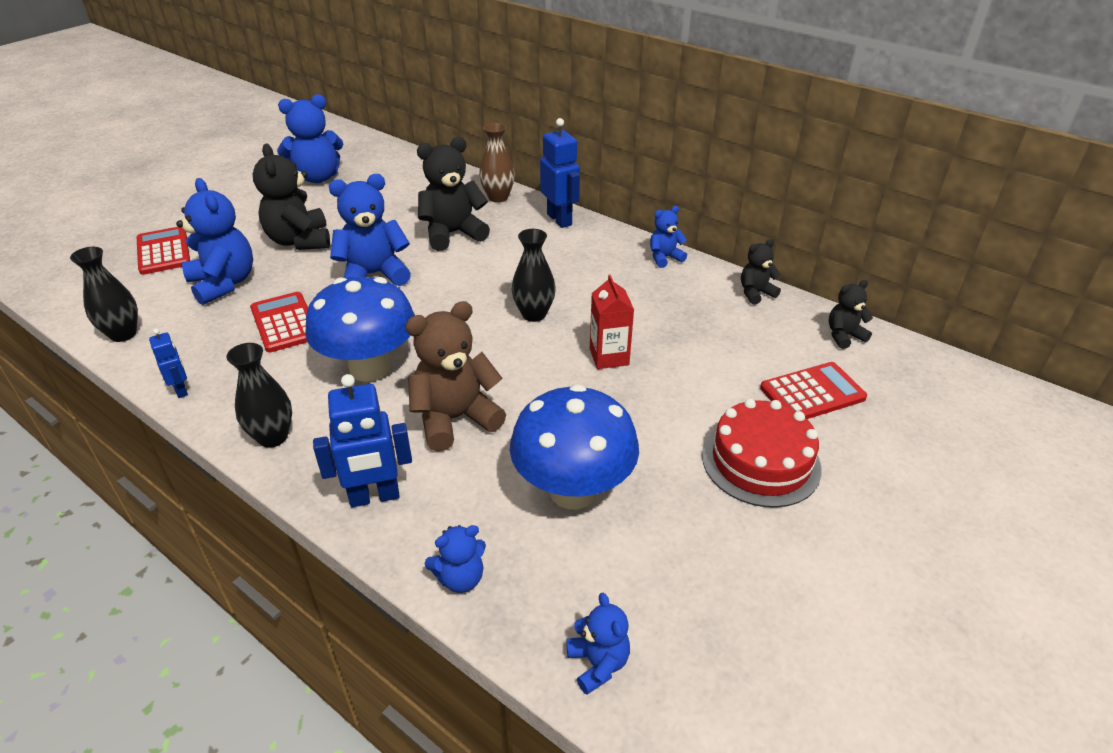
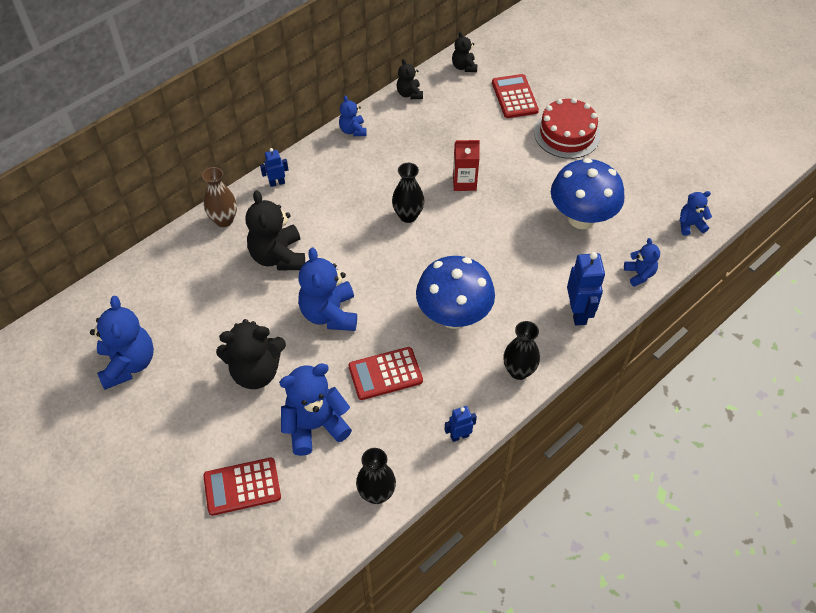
camera: 80 degrees left, 15 degrees up
brown teddy bear [405,301,506,451] -> none
blue robot [540,118,580,228] -> blue robot [260,148,288,187], size x0.56

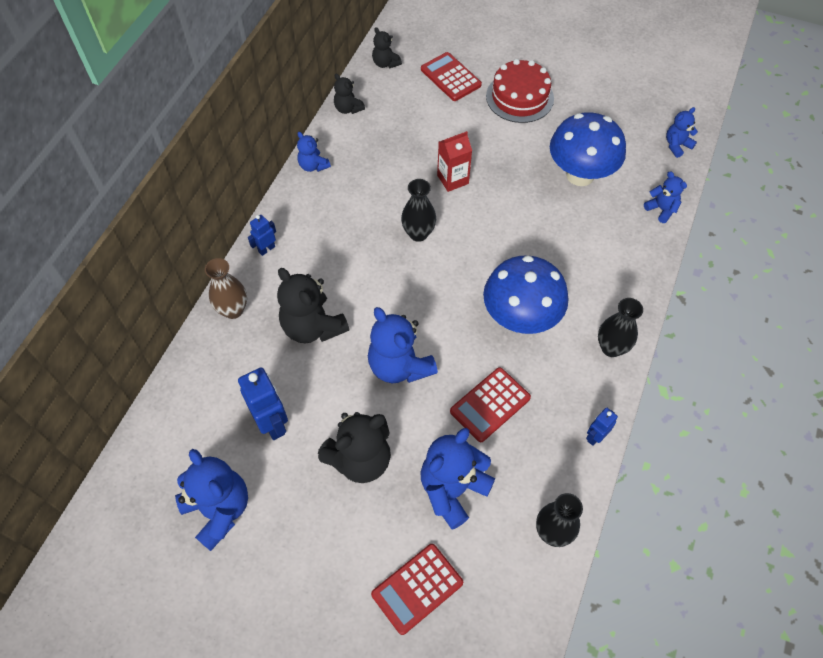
camera: 25 degrees left, 5 degrees up
blue robot [567,252,605,326] -> blue robot moved to [238,367,288,440]

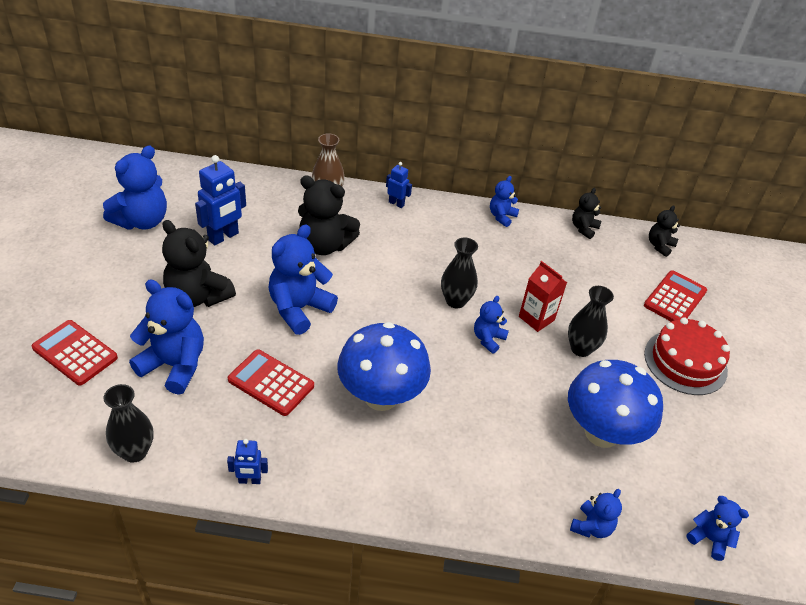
camera: 70 degrees right, 15 degrees down
black teddy bear [277,268,349,343] -> black teddy bear turned 105 degrees counterclockwise [298,176,360,255]
blue robot [586,407,618,446] -> blue robot turned 150 degrees clockwise [227,439,268,484]
black vase [598,298,643,357] -> black vase moved to [568,286,614,357]
none -> blue teddy bear [474,296,509,354]

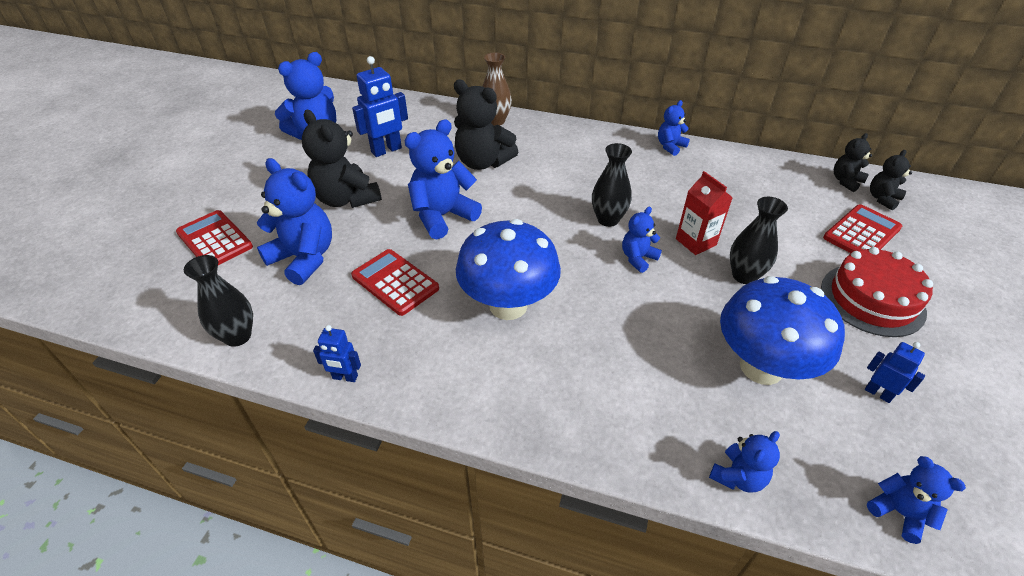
camera: 15 degrees right, 0 degrees up
blue robot [386,162,412,208] -> blue robot moved to [865,342,925,403]
black teddy bear [572,188,601,239] -> black teddy bear moved to [870,150,912,210]

